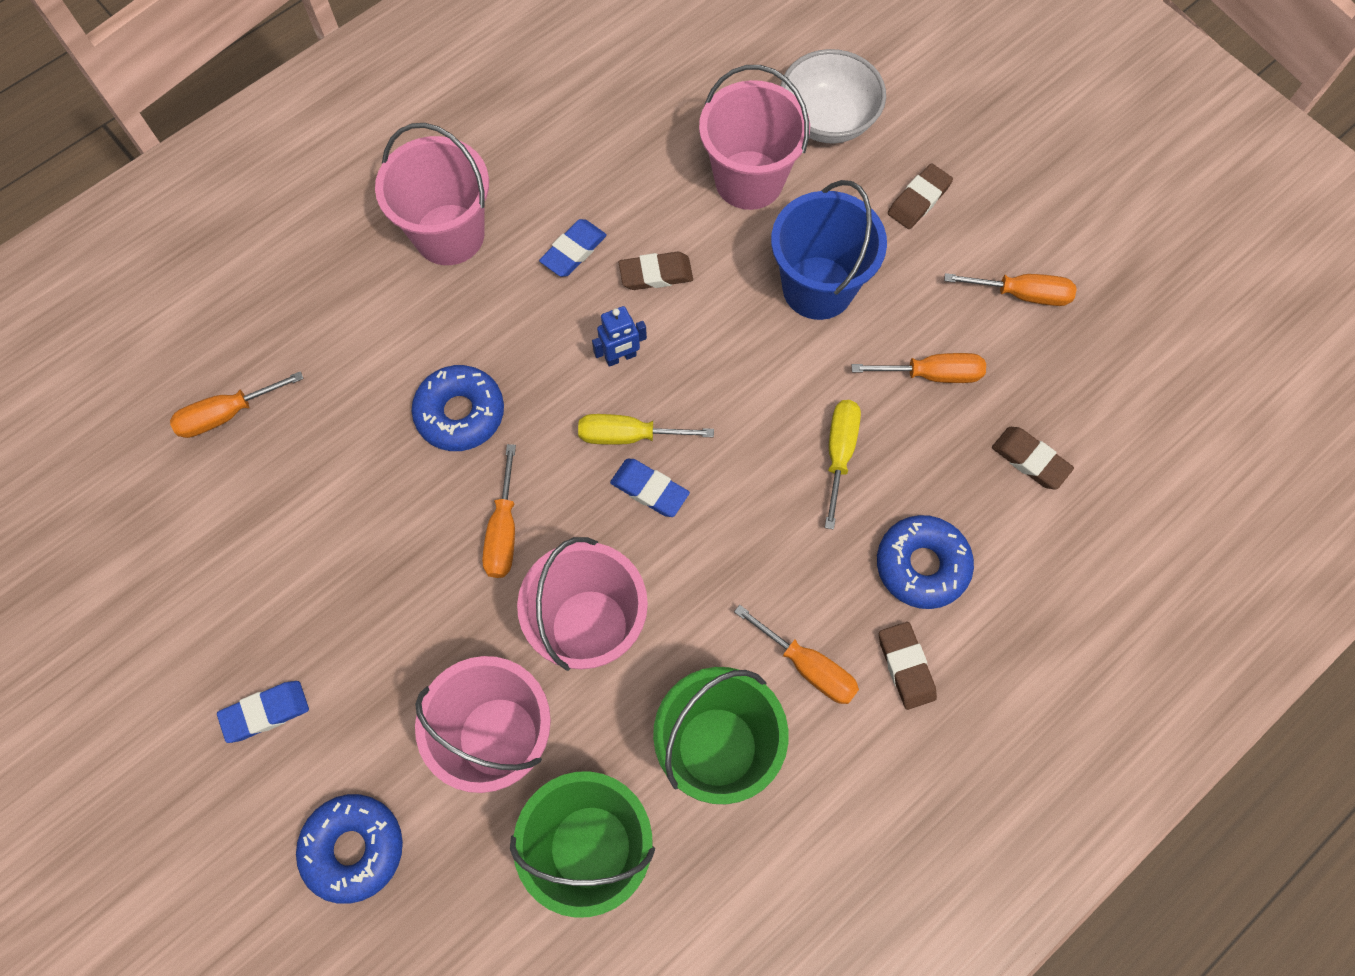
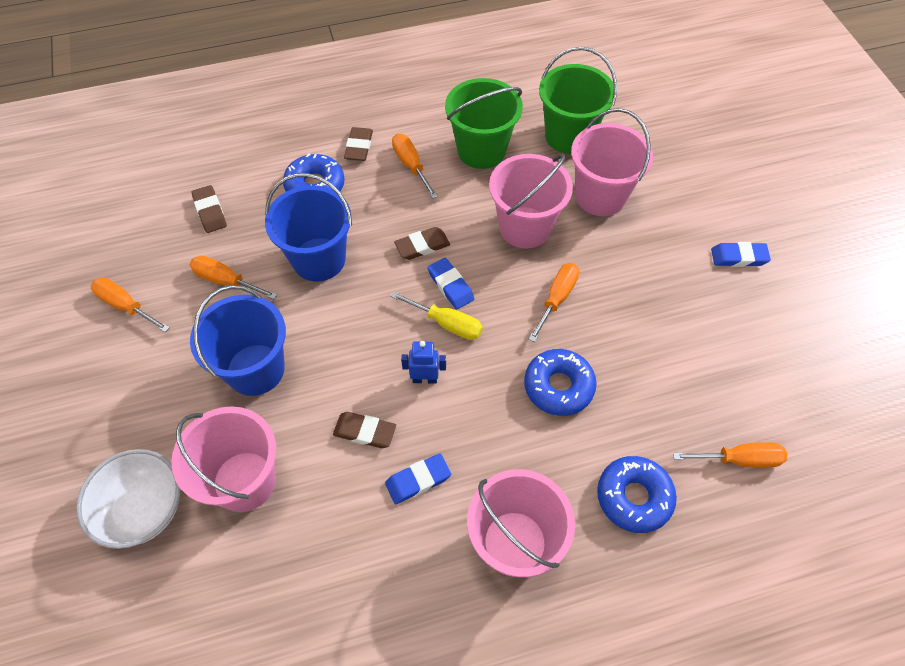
camera: 155 degrees left, 10 degrees down
blue donut [296,794,403,904] -> blue donut moved to [597,456,677,533]
yellow screwdriver [825,400,861,530] -> blue bucket [265,173,352,282]
brown eraser [888,163,953,229] -> brown eraser moved to [394,227,450,260]

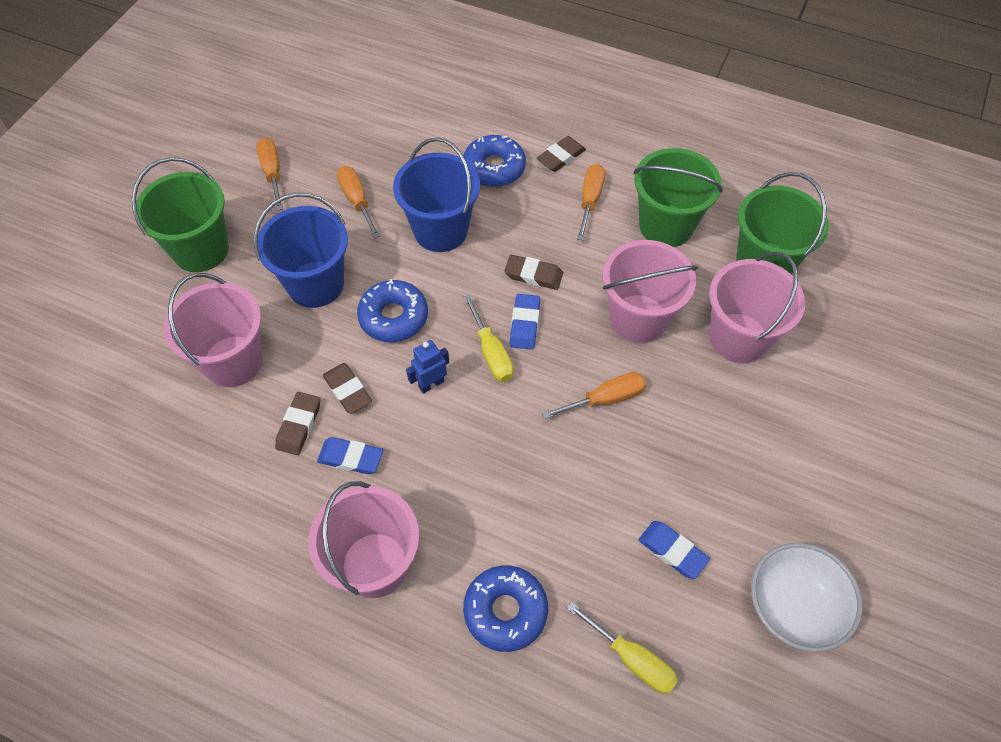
camera: 40 degrees right, 0 degrees up
white bowl [76,449,180,549] -> white bowl moved to [751,543,862,652]
brown eraser [191,185,227,233] -> brown eraser moved to [275,392,320,455]
blue robot [401,341,446,384] -> blue robot turned 75 degrees counterclockwise [406,340,449,394]
blue donut [524,349,597,416] -> blue donut moved to [357,279,428,342]
orange screwdriver [673,442,787,468] -> yellow screwdriver [567,602,678,694]
blue eraser [711,242,771,267] -> blue eraser moved to [639,521,710,579]
none -> green bucket [132,157,229,272]

